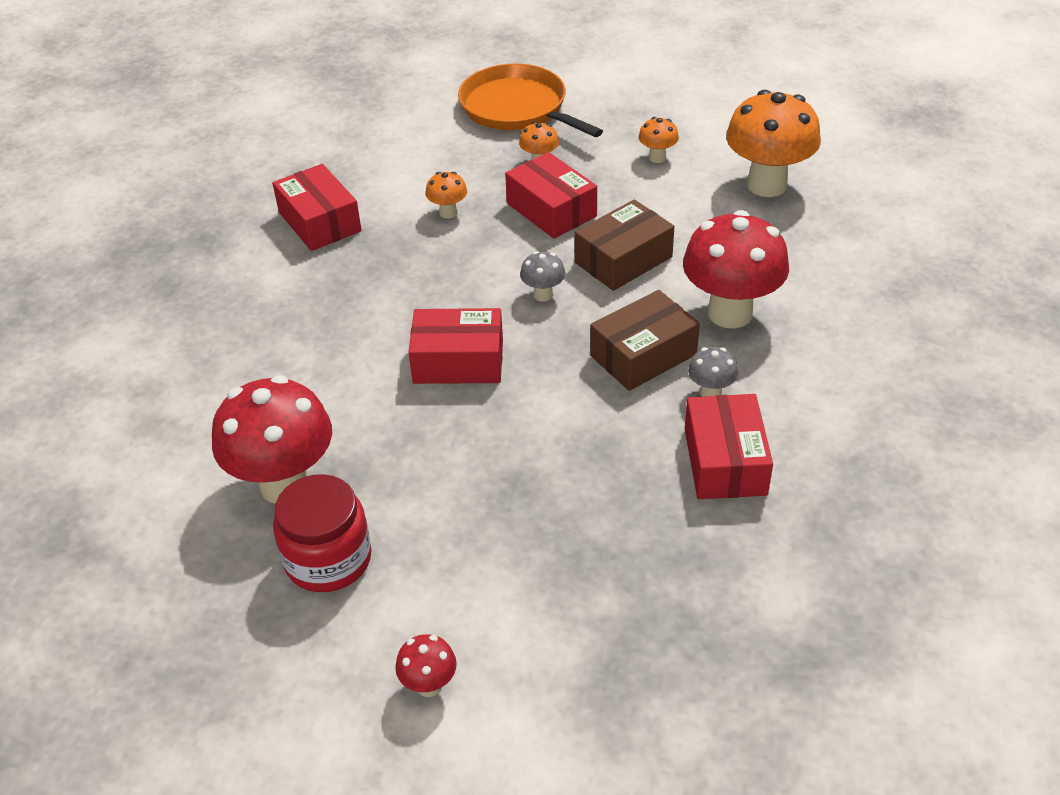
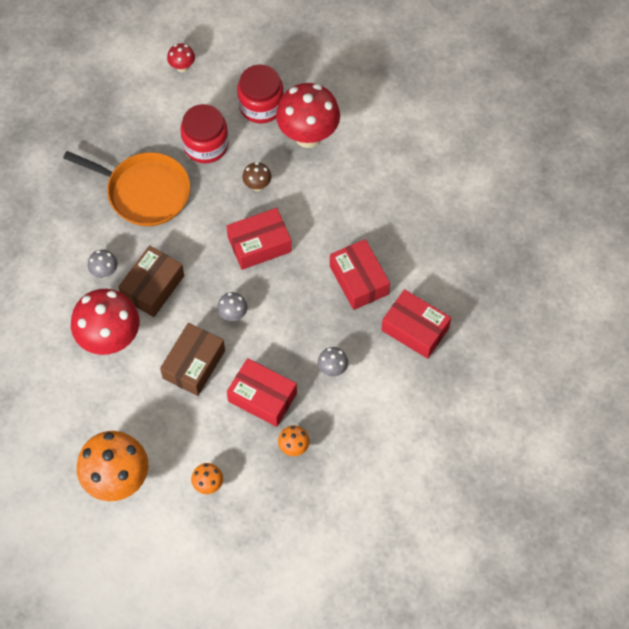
camera: 155 degrees right, 20 degrees up
orange mushroom [426,172,467,219] -> grey mushroom [318,347,348,377]
orange pan [458,64,603,137] -> orange pan moved to [63,151,190,226]
red box [685,394,773,499] -> red box moved to [330,239,390,310]
none -> red jar [181,104,229,163]
none -> brown mushroom [242,162,271,191]

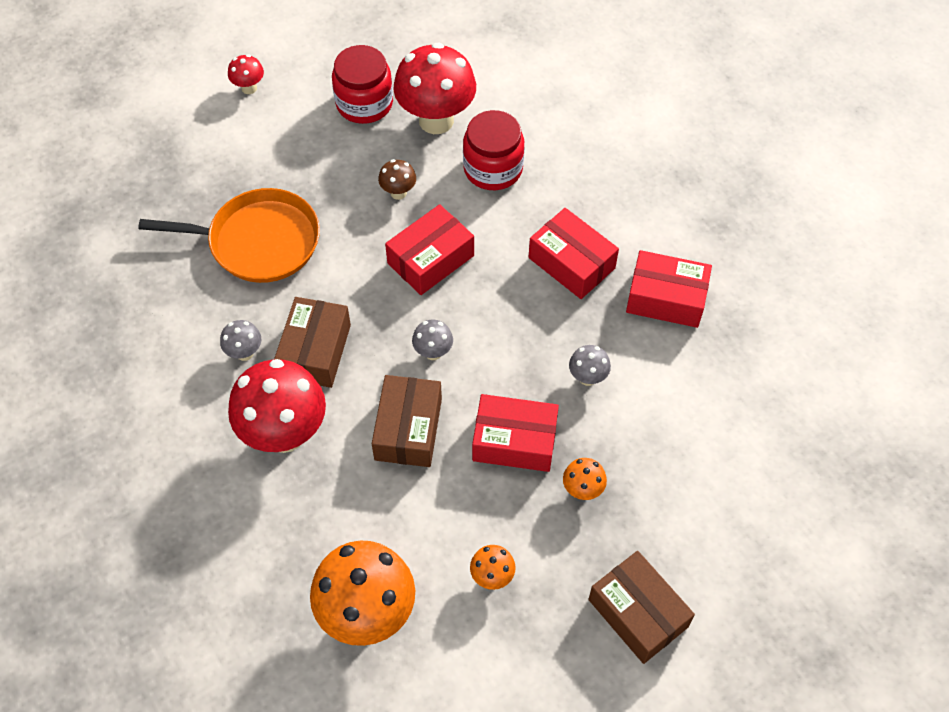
camera: 20 degrees left, 5 degrees down
red jar [181,104,229,163] -> red jar moved to [463,110,524,190]
none -> brown box [589,551,695,664]

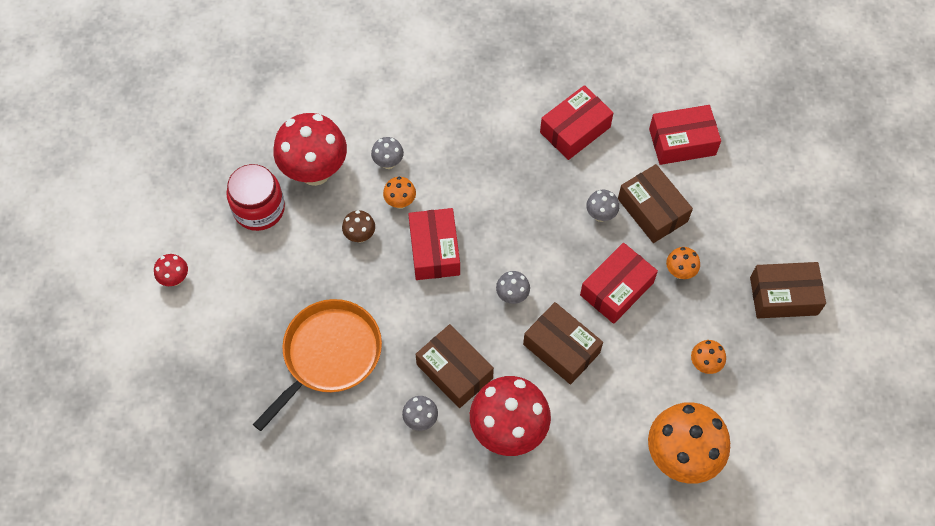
camera: 55 degrees left, 5 degrees up
red jar [463,110,524,190] -> grey mushroom [371,137,404,169]
red box [529,208,619,299] -> red box moved to [649,105,721,165]
none -> orange mushroom [383,177,416,209]
none -> brown box [618,164,693,243]

